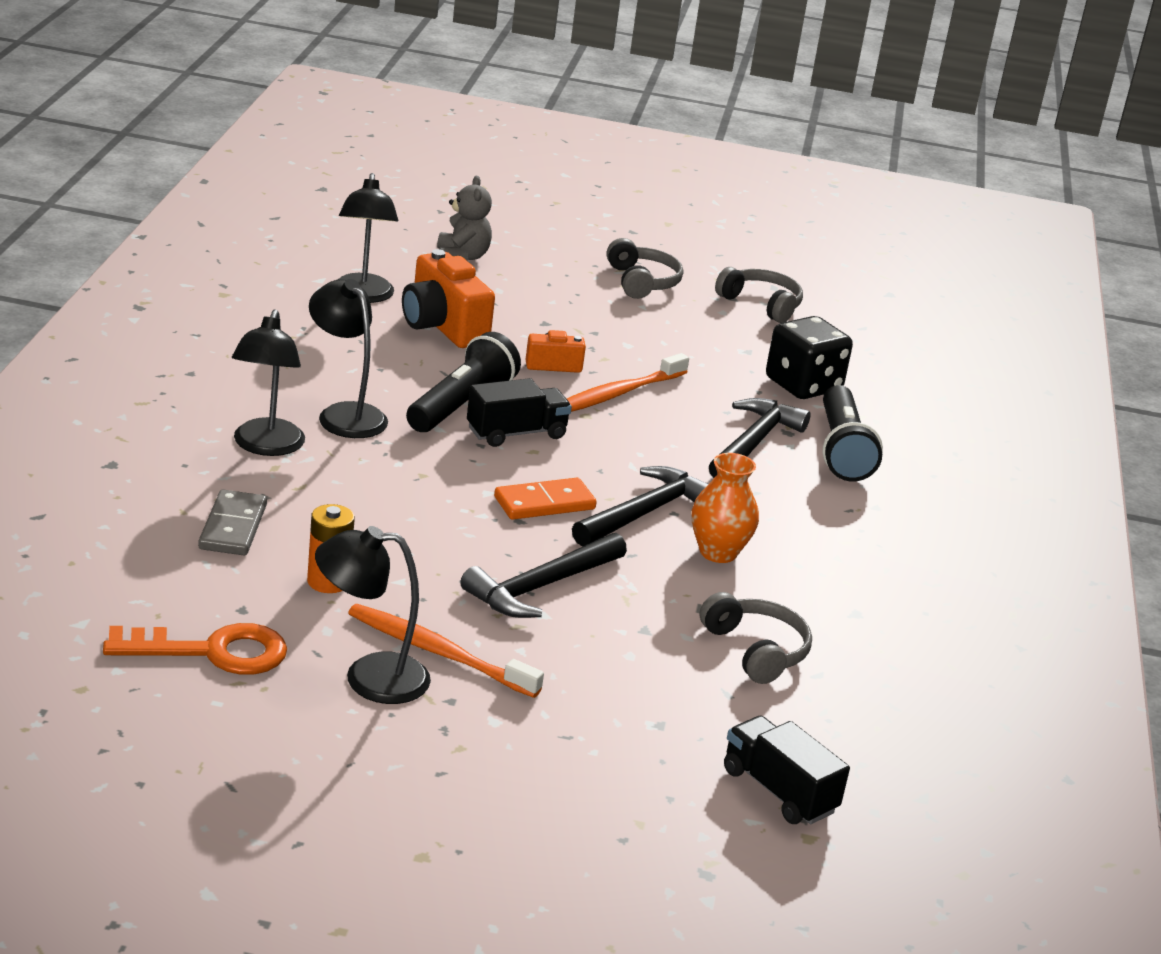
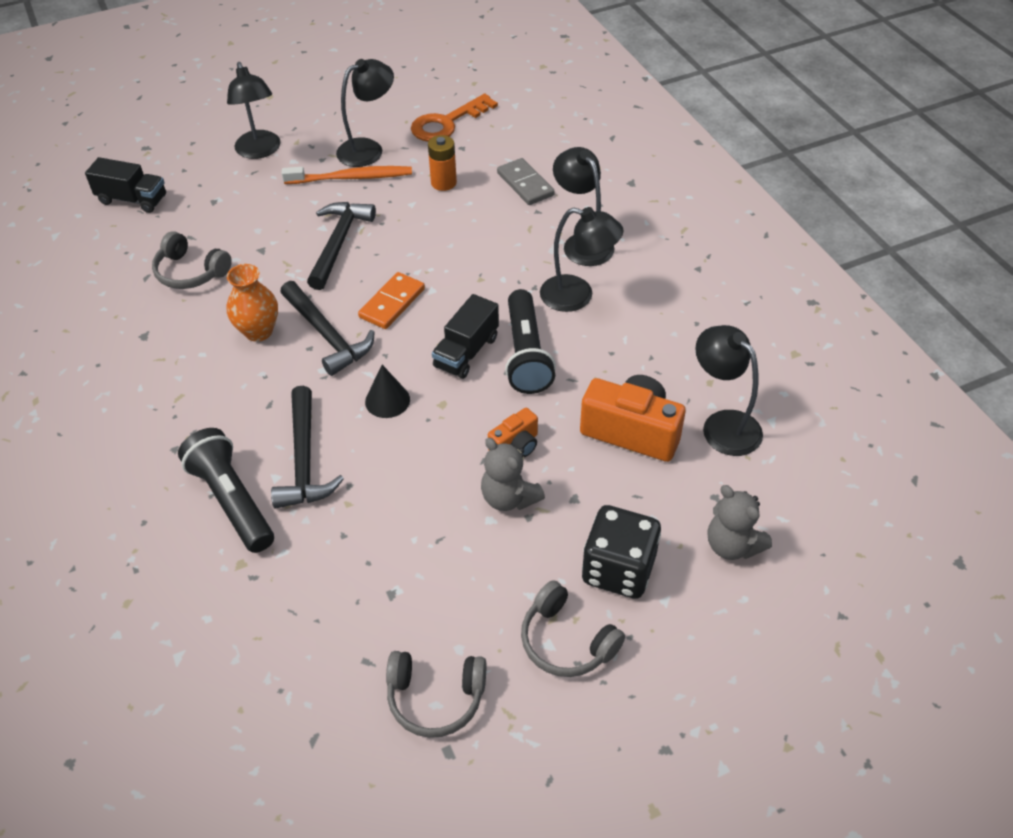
camera: 150 degrees right, 20 degrees up
orange toothbrush [567,353,689,412] -> none
black hammer [572,466,708,546] -> black hammer turned 45 degrees counterclockwise [280,281,375,376]
black dice [766,316,853,399] -> black dice moved to [582,505,661,599]
none -> black lamp [227,62,281,159]
none -> black cone [365,365,410,418]
none -> grey teddy bear [481,438,545,511]

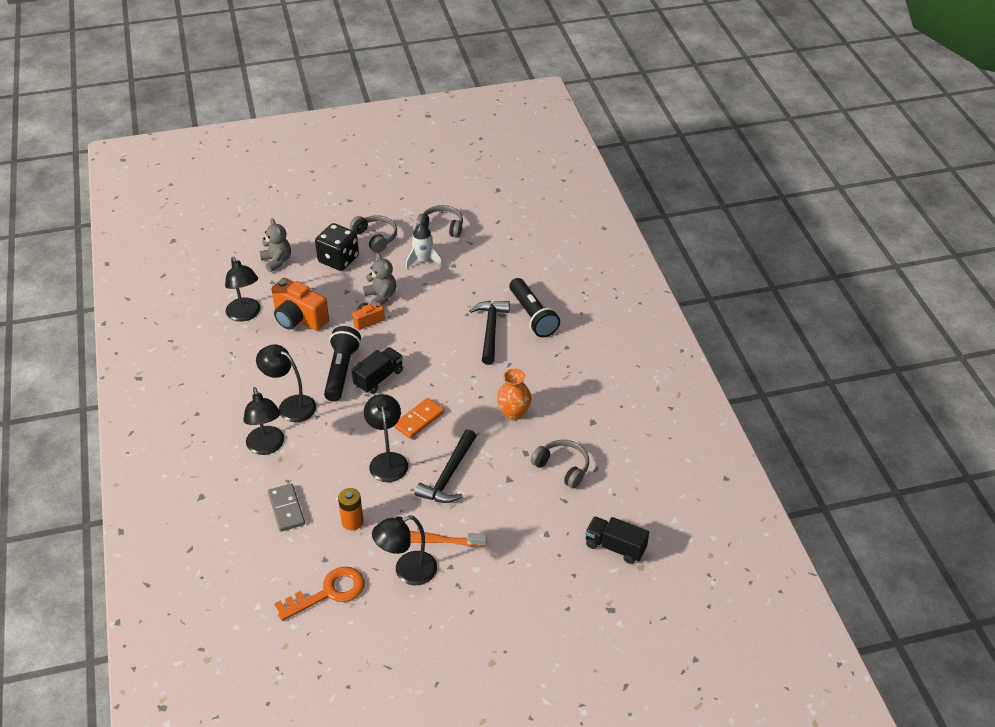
camera: 170 degrees left, 5 degrees down
black lamp [227,62,281,159] -> black lamp moved to [364,394,408,482]
black hammer [280,281,375,376] -> none
black cone [365,365,410,418] -> none
none -> white rocket [406,223,443,269]

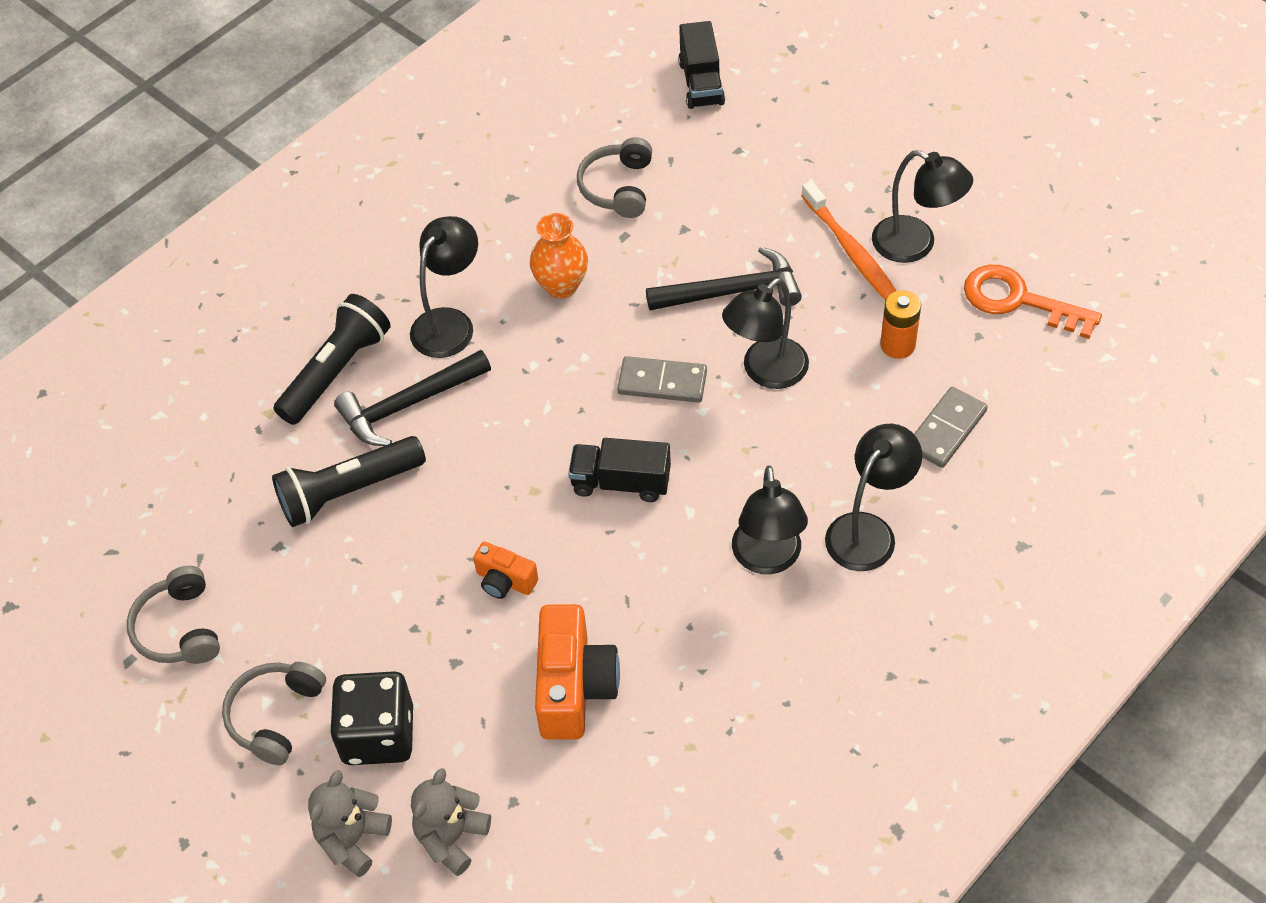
camera: 120 degrees left, 10 degrees up
black lamp [225,256,260,322] -> black lamp moved to [410,216,478,358]
black flashlight [324,326,361,402] -> black flashlight moved to [272,436,426,527]
grey teddy bear [363,253,396,305] -> grey teddy bear moved to [308,770,392,877]
orange domino [394,398,444,439] -> grey domino [617,356,707,403]
white rocket [406,223,443,269] -> none

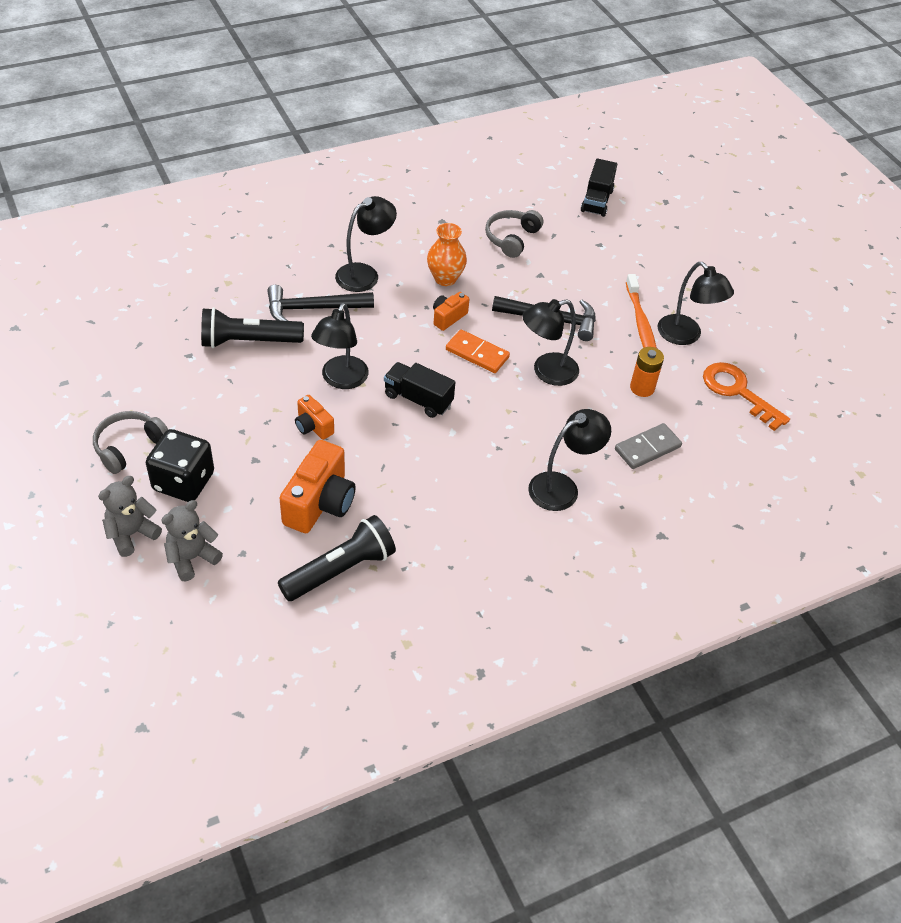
camera: 15 degrees right, 5 degrees down
grey headphones [127,566,220,664] -> none
black flashlight [274,294,391,425] -> black flashlight moved to [278,515,396,601]
grey domino [617,356,707,403] -> orange domino [446,329,510,373]
black lamp [732,465,808,574] -> black lamp moved to [311,303,369,389]
none -> orange camera [433,292,469,331]

